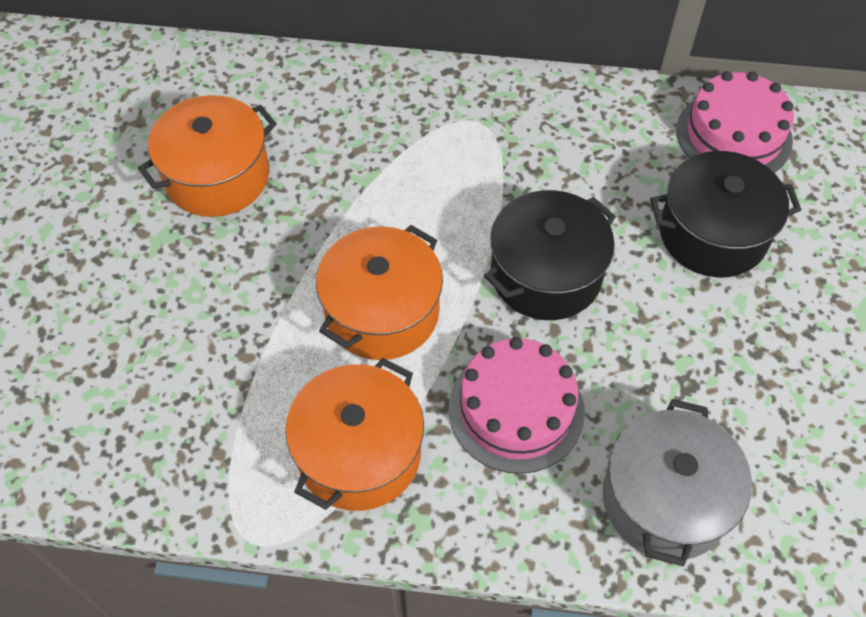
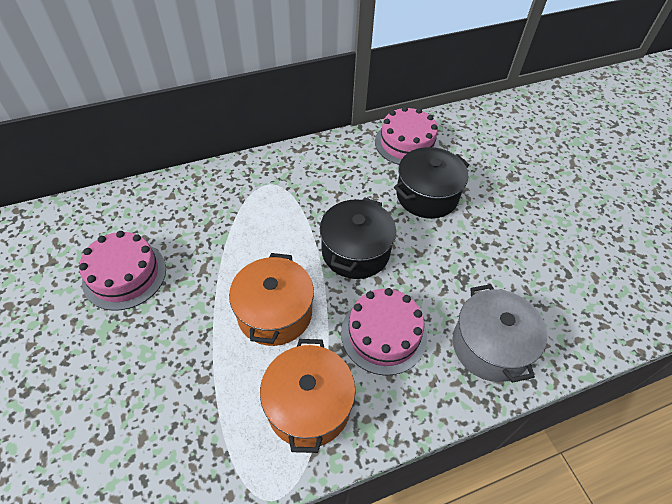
camera: 30 degrees left, 5 degrees down
orange pot [138,95,277,217] -> pink cake [79,231,166,311]

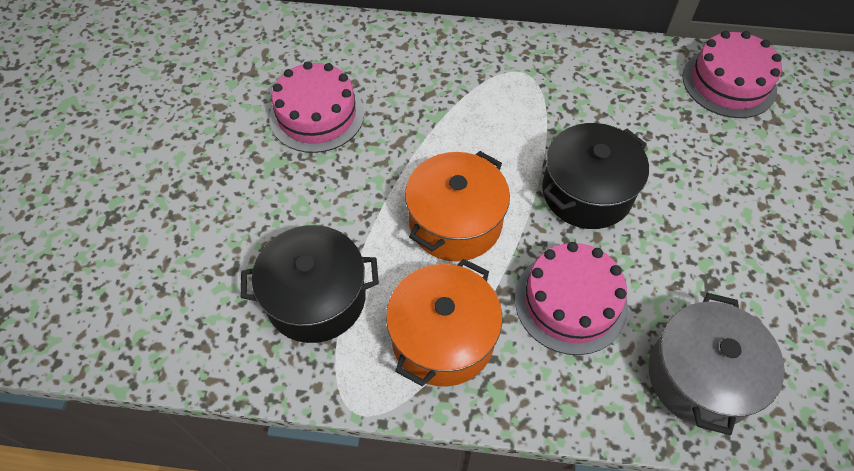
camera: 30 degrees right, 5 degrees up
black pot [394,147,469,219] -> black pot moved to [240,225,379,343]

